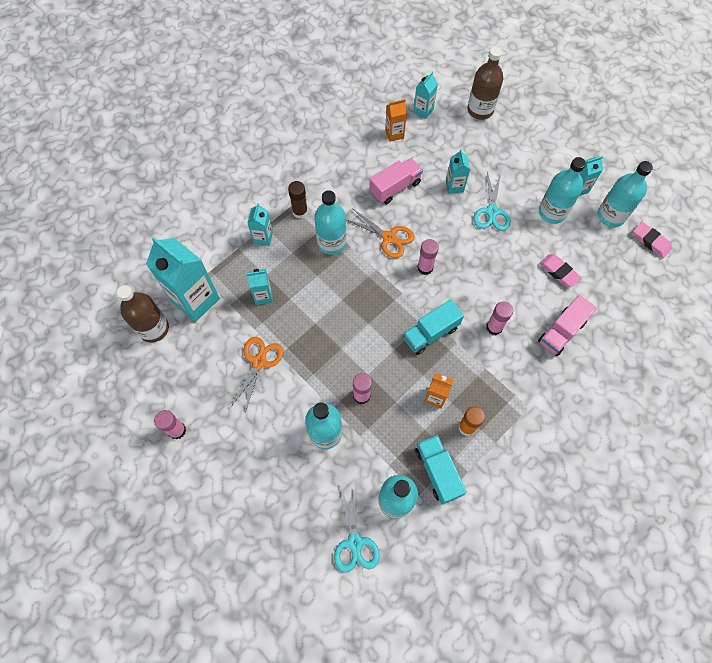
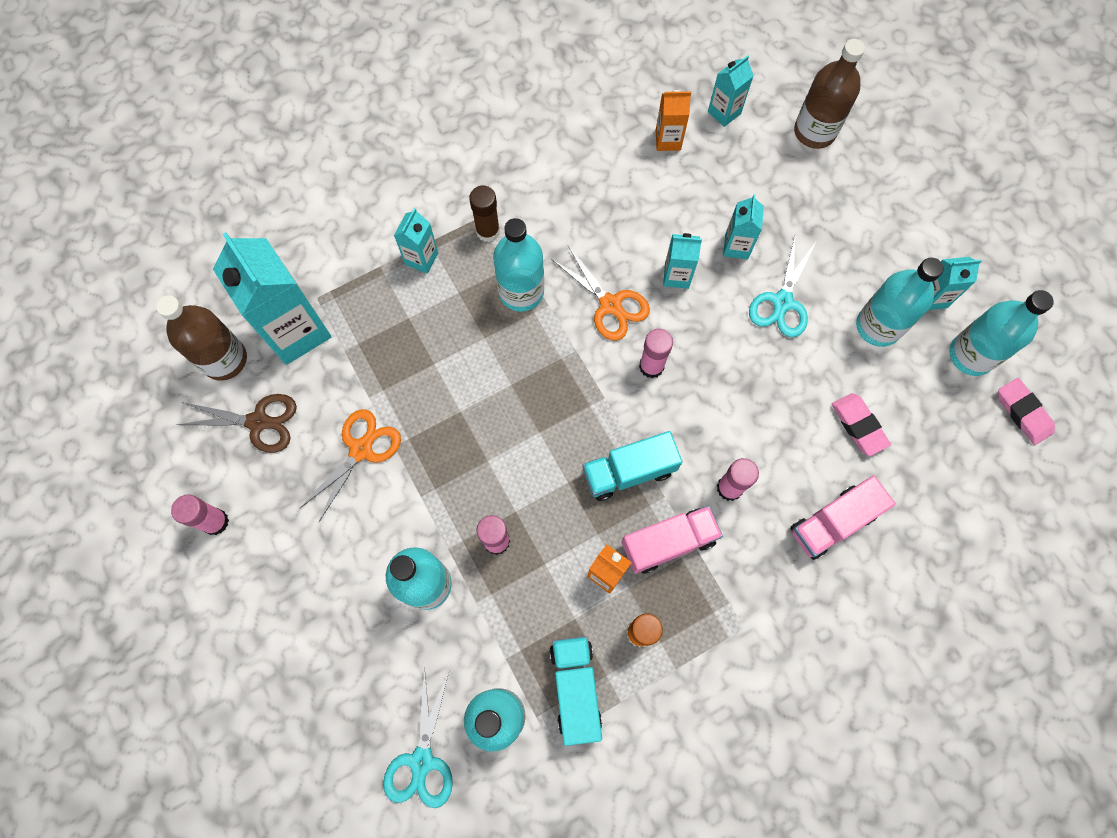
camera: 15 degrees right, 5 degrees up
turquoise carton [246,269,273,305] -> turquoise carton moved to [663,233,702,289]
pink truck [369,158,423,204] -> pink truck moved to [622,506,723,574]
none -> brown scissors [177,394,297,453]

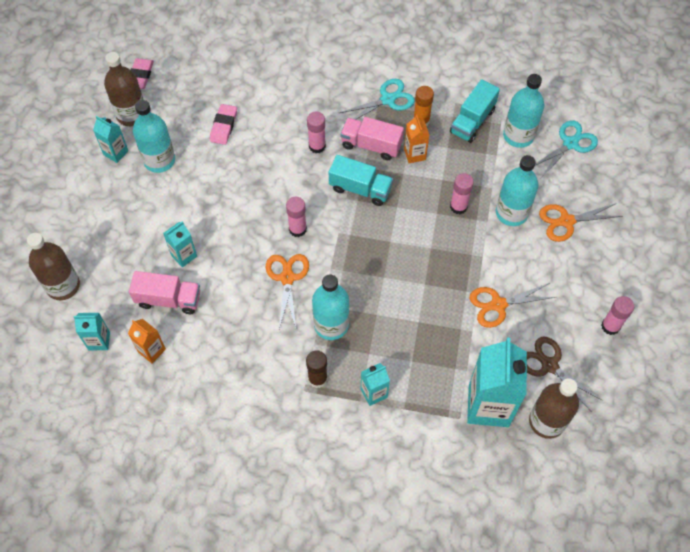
camera: 140 degrees left, 10 degrees down
turquoise carton [663,233,702,289] -> none
turquoise scissors [749,237,816,337] -> turquoise scissors moved to [339,79,415,119]
pink truck [790,476,896,560] -> pink truck moved to [129,271,200,314]
turquoise bottle [949,290,1054,376] -> brown bottle [104,52,144,126]
none -> orange scissors [539,203,623,242]

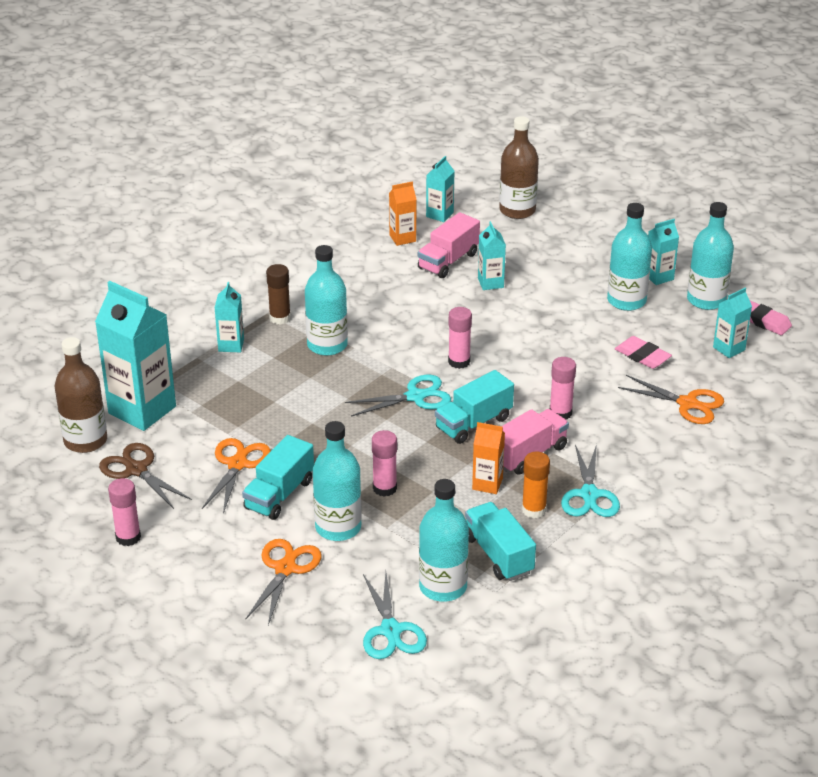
camera: 120 degrees right, 25 degrees down
brown bottle [104,52,144,126] -> turquoise bottle [687,202,734,310]
orange scissors [266,254,309,329] -> orange scissors moved to [618,375,724,424]
brown scissors [527,337,603,412] -> brown scissors turned 120 degrees counterclockwise [99,443,192,509]
none -> turquoise truck [242,435,314,520]
none -> turquoise scissors [345,375,451,416]
none -> turquoise carton [713,288,752,358]

